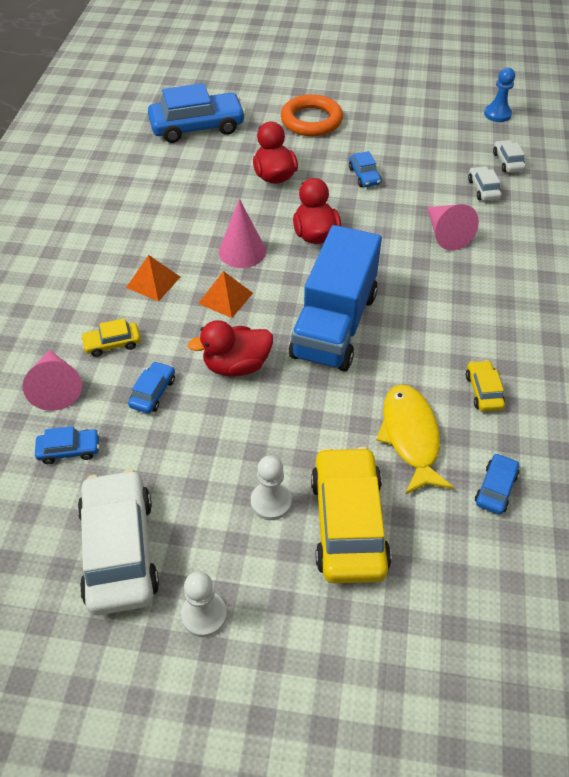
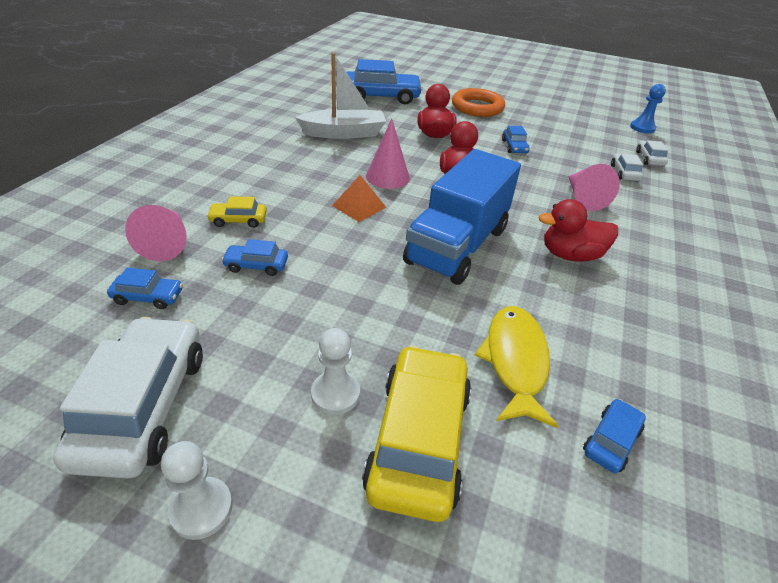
camera: 10 degrees right, 10 degrees down
orange pyramid [126,255,180,301] -> none
blue car [128,361,175,414] -> blue car turned 120 degrees counterclockwise [221,239,288,276]
red duck [188,320,273,377] -> red duck moved to [538,199,618,262]
yellow car [466,360,505,412] -> none
none -> white boat [295,53,386,139]

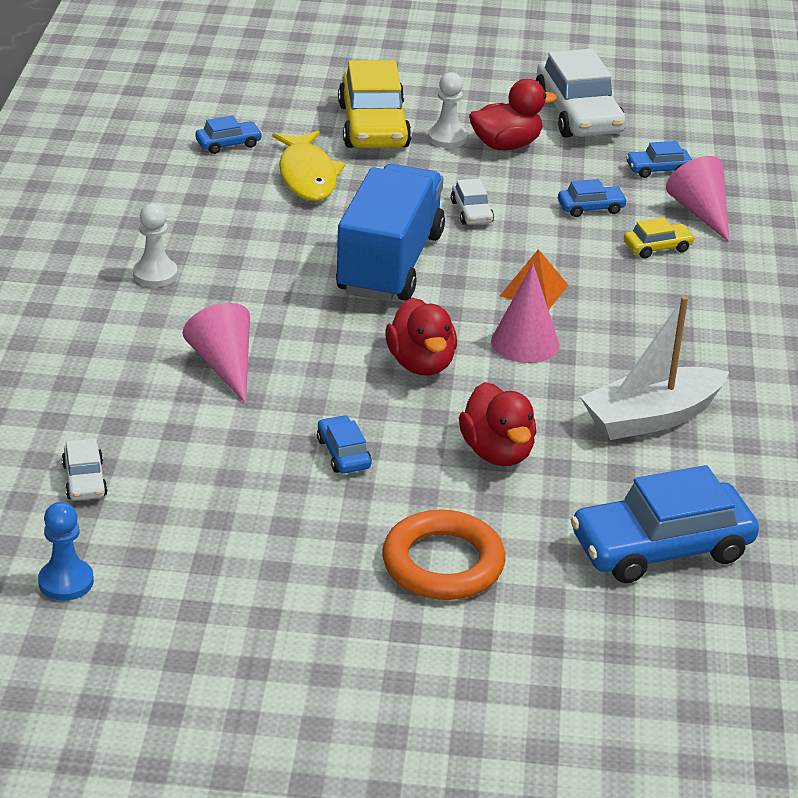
camera: 165 degrees right, 5 degrees down
white pawn [161,441,233,540] -> white pawn moved to [133,204,178,287]
red duck [538,199,618,262] -> red duck moved to [469,79,557,150]
blue car [583,399,646,473] -> blue car turned 135 degrees counterclockwise [195,116,262,154]
white car [611,154,643,181] -> white car moved to [451,179,494,225]

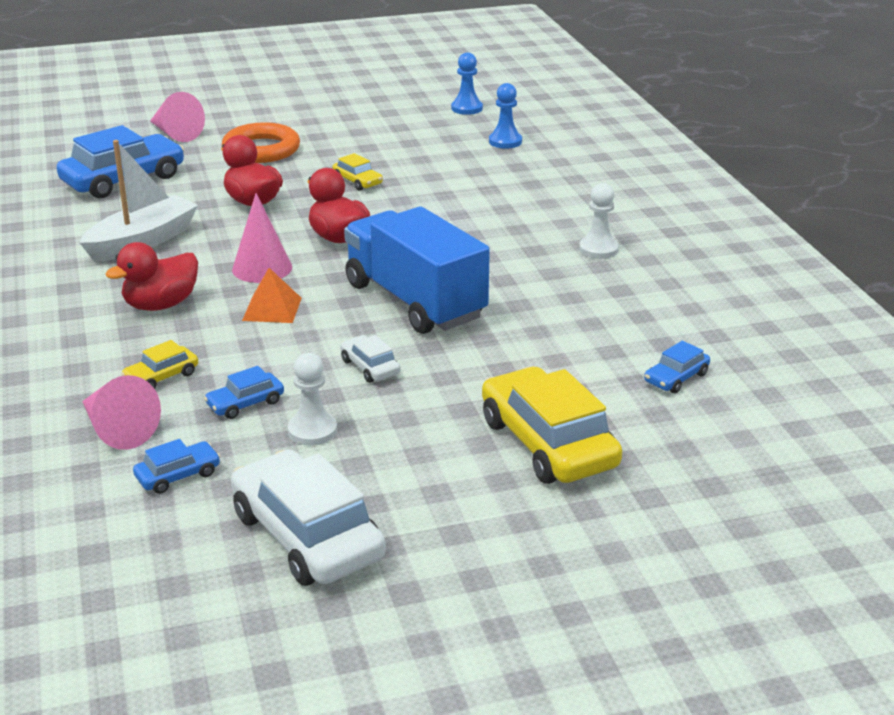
camera: 160 degrees right, 5 degrees down
white car [62,439,108,501] -> blue pawn [489,83,522,149]
pink cone [183,303,250,403] -> pink cone moved to [150,92,205,142]
yellow fish [273,131,346,201] -> none
blue car [317,415,372,473] -> yellow car [332,153,383,191]
blue truck [336,164,445,302] -> blue truck turned 150 degrees clockwise [344,206,490,334]
white pawn [428,72,468,148] -> white pawn moved to [288,353,337,446]
red duck [469,79,557,150] -> red duck moved to [106,242,198,311]

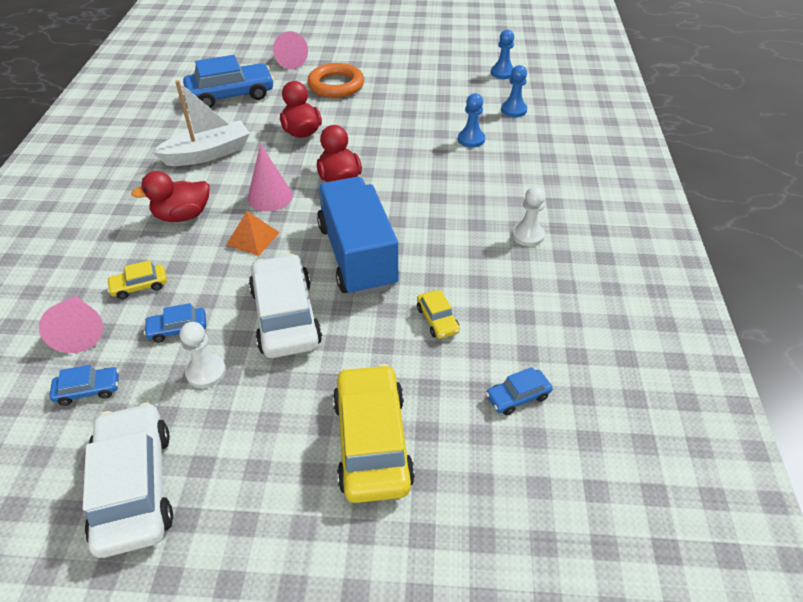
camera: 20 degrees right, 15 degrees up
yellow car [332,153,383,191] -> yellow car moved to [417,290,460,339]
white car [340,335,401,383] -> white car [249,254,322,358], size x2.13
none -> blue pawn [458,93,485,148]

